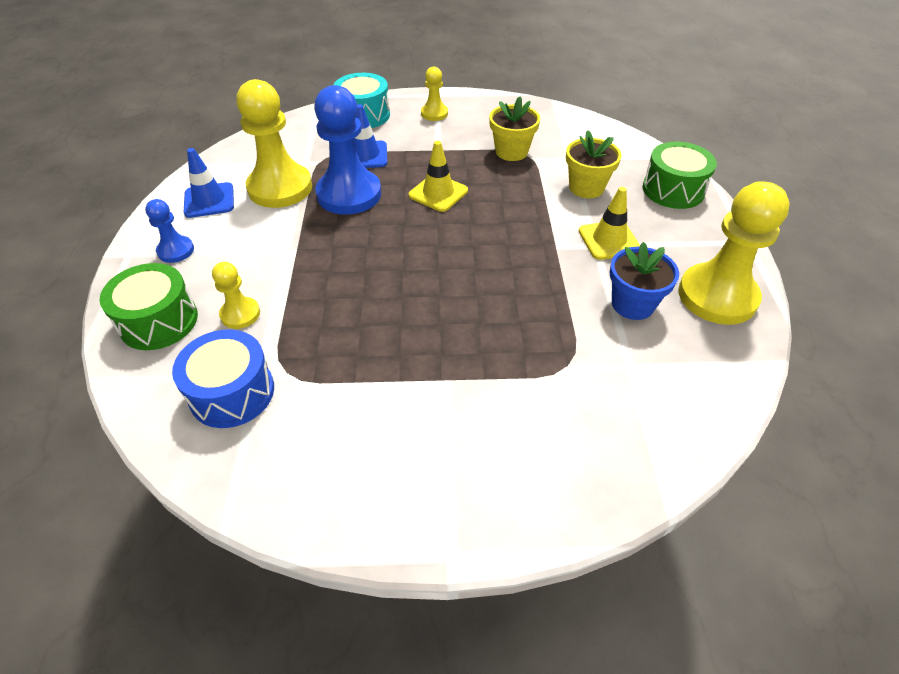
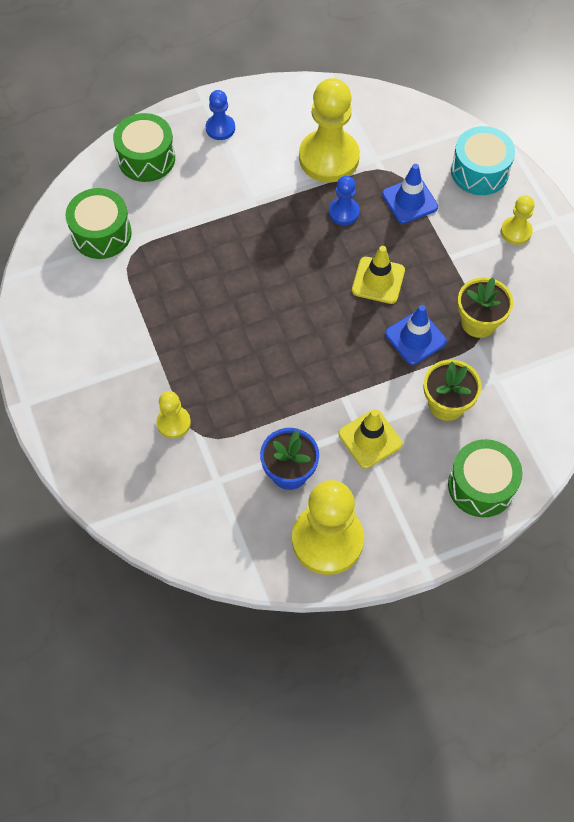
camera: 70 degrees right, 15 degrees up
blue drum [172,330,274,428] -> green drum [66,188,132,259]
blue traffic cone [184,148,234,218] -> blue traffic cone moved to [385,305,447,365]
yellow pawn [212,262,260,329] -> yellow pawn moved to [157,391,191,438]
blue pawn [314,85,381,215] -> blue pawn [329,176,360,225], size x0.50

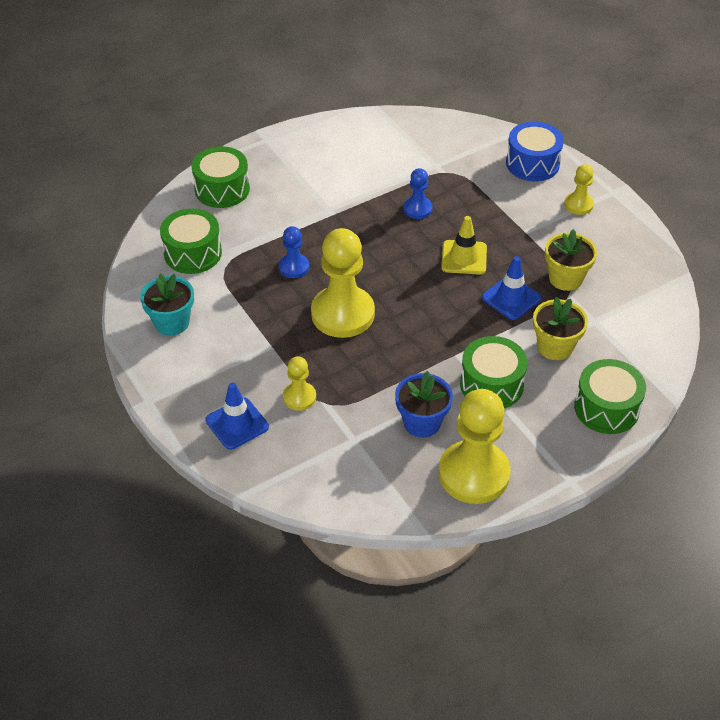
camera: 10 degrees left, 15 degrees down
blue pawn [206,90,235,140] -> blue pawn moved to [279,226,309,278]
yellow pawn [299,78,360,183] -> yellow pawn moved to [311,228,375,338]
yellow traffic cone [339,409,403,469] -> green drum [460,336,528,408]
blue traffic cone [382,164,438,224] -> blue traffic cone moved to [205,382,269,450]
turquoise drum [451,126,515,195] -> blue drum [506,122,564,181]
none -> turquoise flower pot [140,273,194,336]

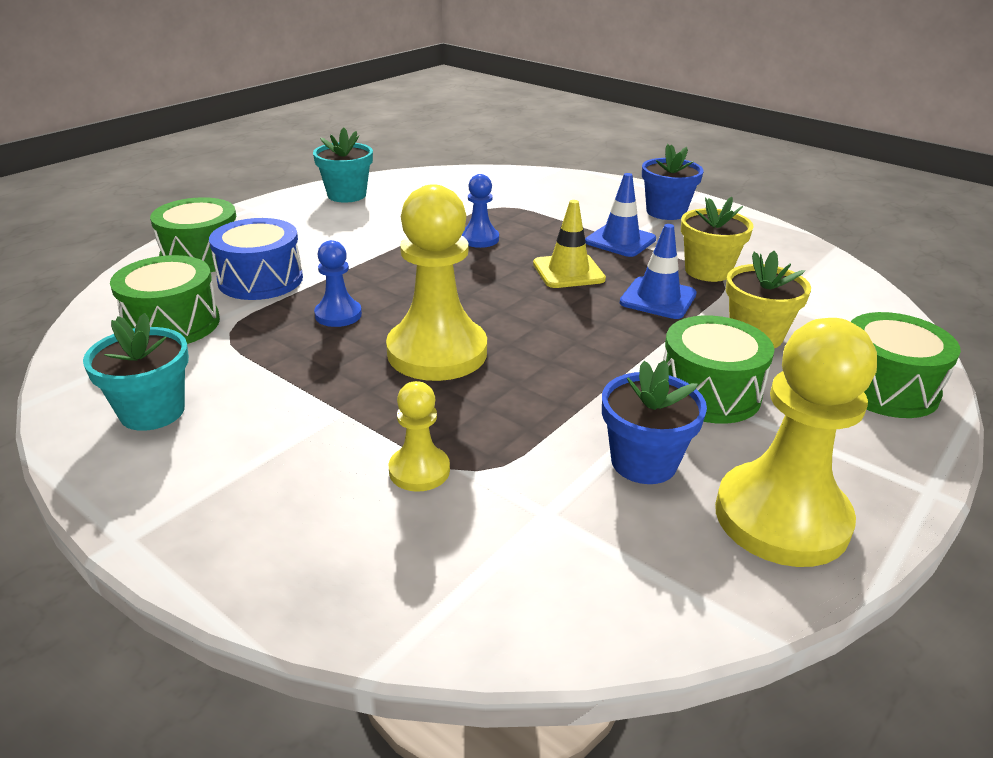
camera: 20 degrees left, 15 degrees down
blue traffic cone [205,382,269,450] -> blue traffic cone moved to [585,173,656,257]
blue drum [506,122,564,181] -> blue drum moved to [209,218,303,300]
yellow pawn [564,164,594,215] -> blue flower pot [642,144,704,220]
none -> turquoise flower pot [313,128,373,202]

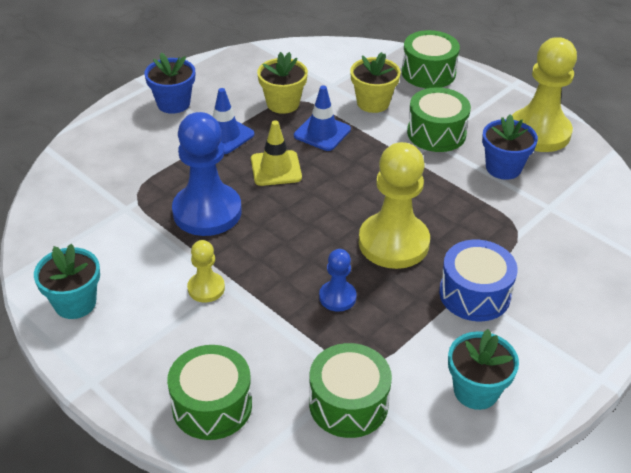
camera: 85 degrees left, 10 degrees up
blue drum [209,218,303,300] -> blue drum moved to [439,240,518,321]
yellow pawn [389,381,450,492] -> yellow pawn moved to [187,240,225,302]
blue pawn [461,174,499,248] -> blue pawn [172,112,242,236], size x2.02

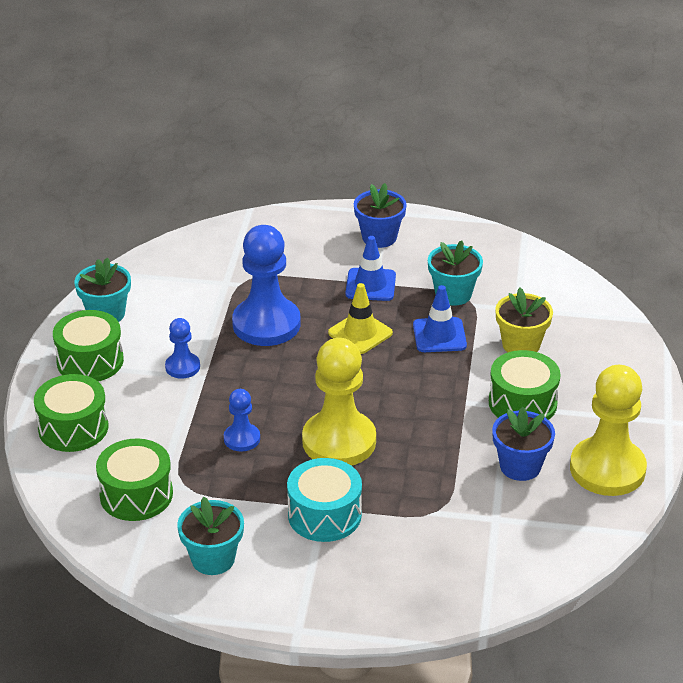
camera: 55 degrees right, 5 degrees down
yellow pawn [187,240,225,302] -> blue pawn [165,318,200,379]
yellow flower pot [257,52,308,114] -> turquoise flower pot [428,241,483,306]
green drum [402,30,460,88] -> green drum moved to [53,310,124,382]
blue drum [439,240,518,321] -> turquoise drum [287,458,362,542]

